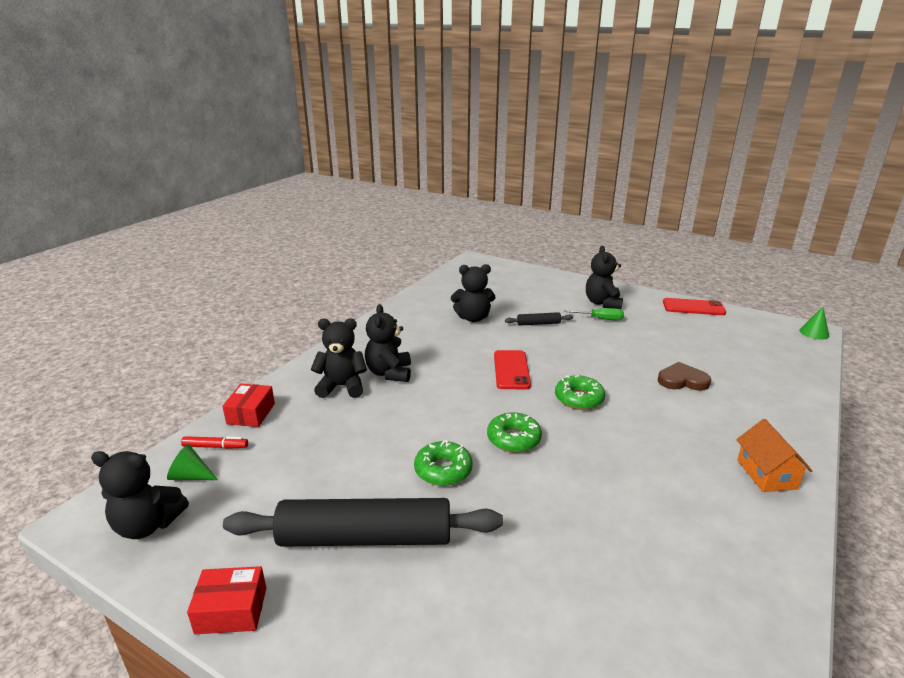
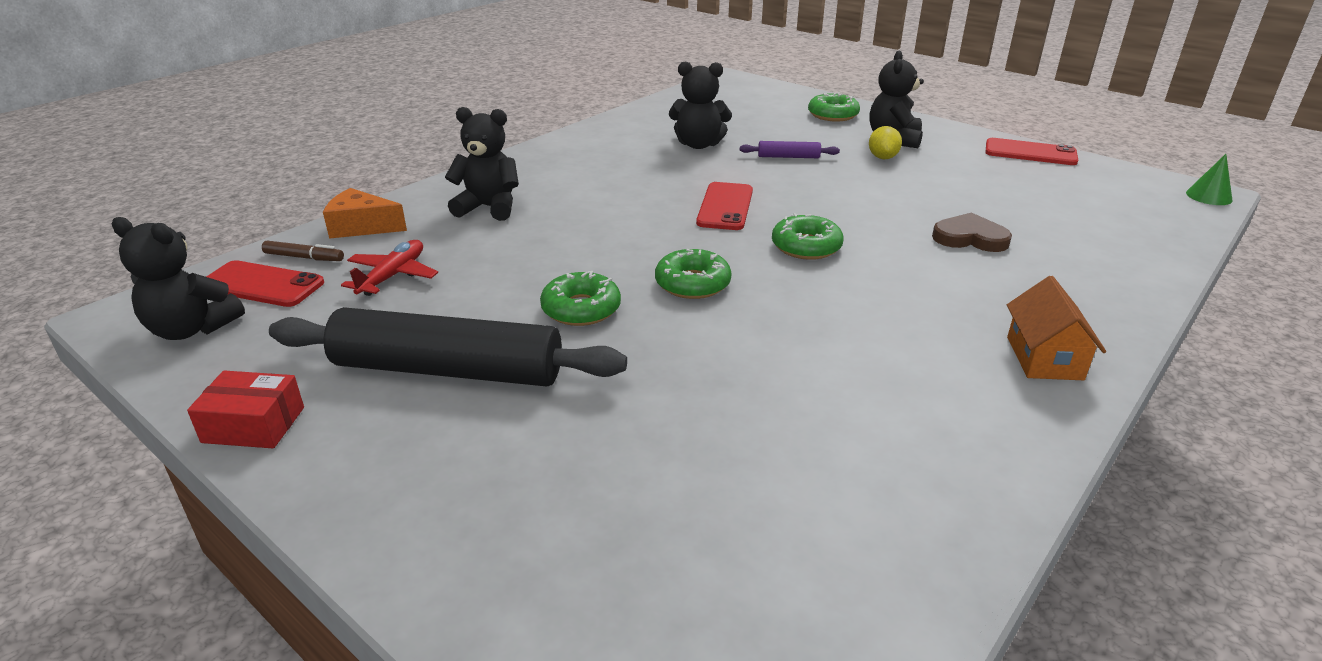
camera: 10 degrees right, 5 degrees up
green cone [167,444,218,480] -> red phone [206,260,324,307]
red marker [181,436,248,449] -> brown marker [262,241,344,261]
red box [222,384,275,427] -> orange cheese [323,188,407,239]
black teddy bear [365,304,411,382] -> none
black rolling pin [505,312,573,326] -> purple rolling pin [740,141,840,158]
green screwdriver [564,308,624,320] -> yellow lemon [869,126,902,159]
none -> red plane [341,240,438,296]
none -> green donut [808,93,860,122]

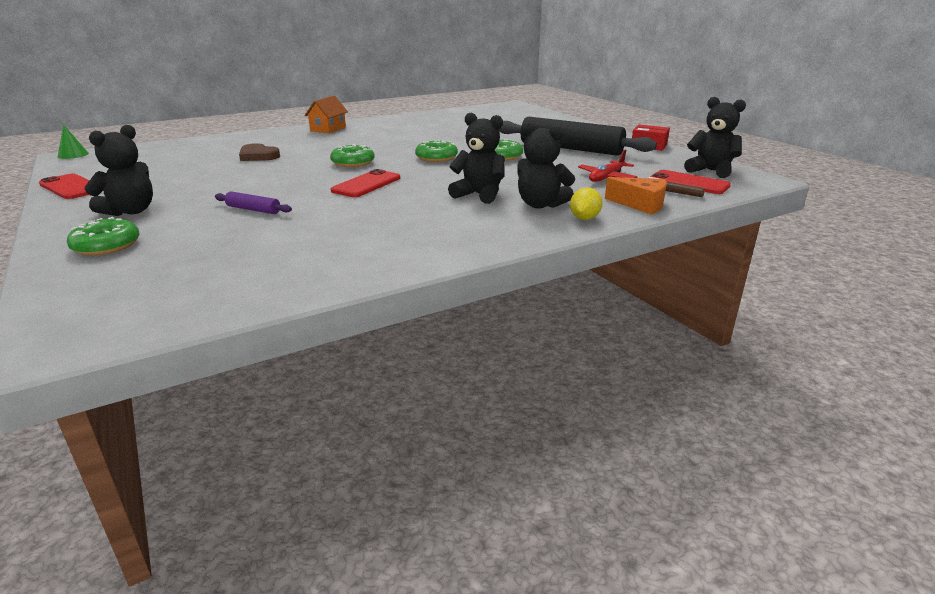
camera: 160 degrees left, 5 degrees down
black teddy bear [669,61,732,149] -> black teddy bear moved to [448,113,505,204]
yellow lemon [869,126,902,159] -> yellow lemon moved to [570,188,603,220]

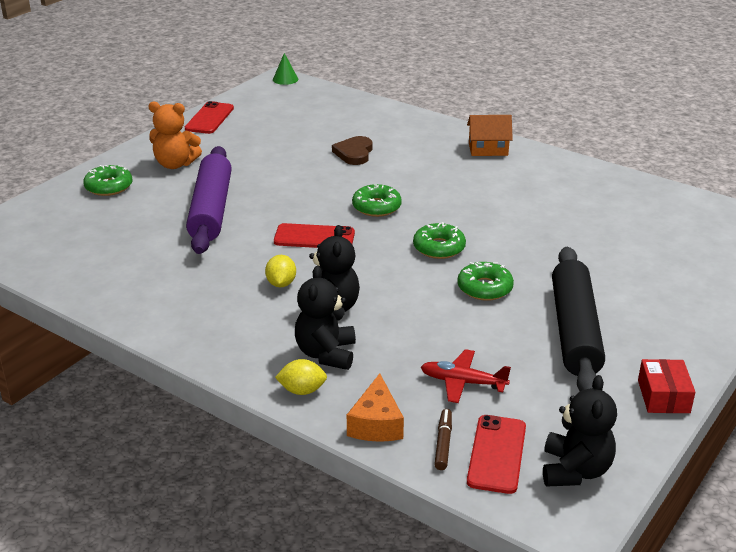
camera: 65 degrees right, 5 degrees up
black teddy bear [85,125,153,216] -> orange teddy bear [148,102,202,169]
purple rolling pin [215,191,292,214] -> purple rolling pin [186,146,232,254], size x2.36
none -> yellow lemon [265,255,296,287]

